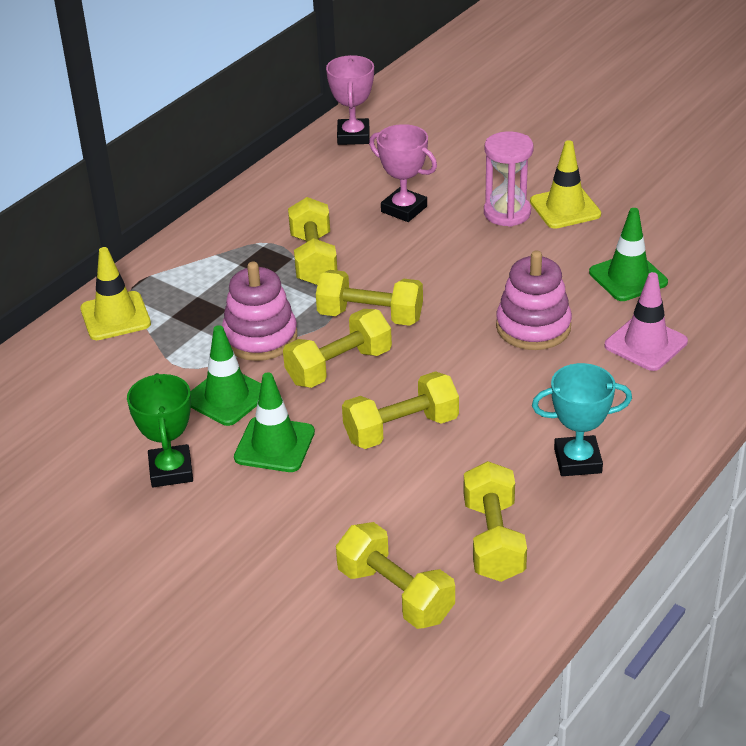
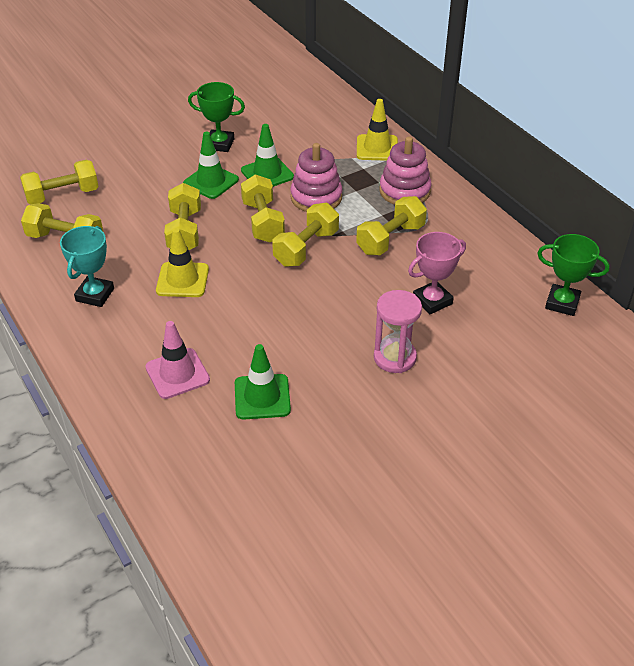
camera: 110 degrees right, 5 degrees up
yellow dumbbell [288,197,337,285] -> yellow dumbbell turned 60 degrees counterclockwise [356,196,427,255]
pink trophy [326,55,374,145] -> green trophy [537,234,609,316]
pink stacking toy [496,251,572,350] -> pink stacking toy moved to [379,137,432,205]
yellow traffic cone [530,140,601,229] -> yellow traffic cone moved to [156,228,209,297]

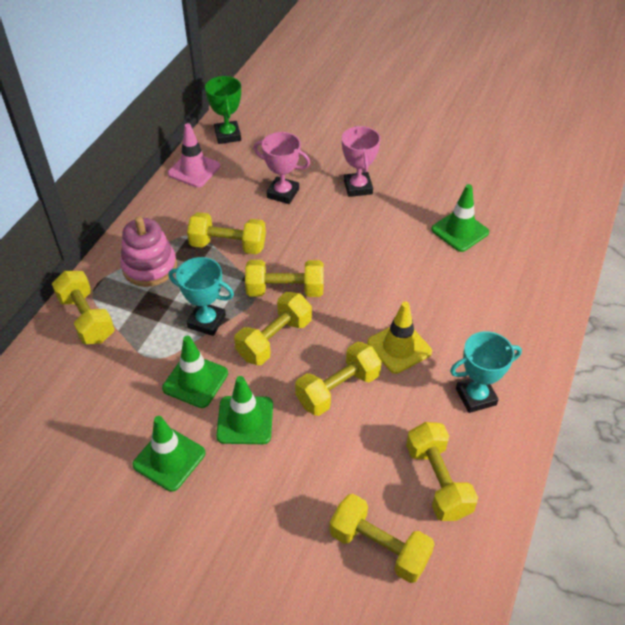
camera: 125 degrees left, 5 degrees up
pink traffic cone [145,321,210,399] -> pink traffic cone moved to [168,123,220,187]
green trophy [188,82,245,152] -> green traffic cone [133,416,205,492]
pink stacking toy [291,143,342,212] -> turquoise trophy [169,257,234,336]
yellow traffic cone [357,99,398,161] -> yellow dumbbell [52,271,115,344]
pink hourglass [374,290,422,373] -> pink trophy [342,126,381,197]

